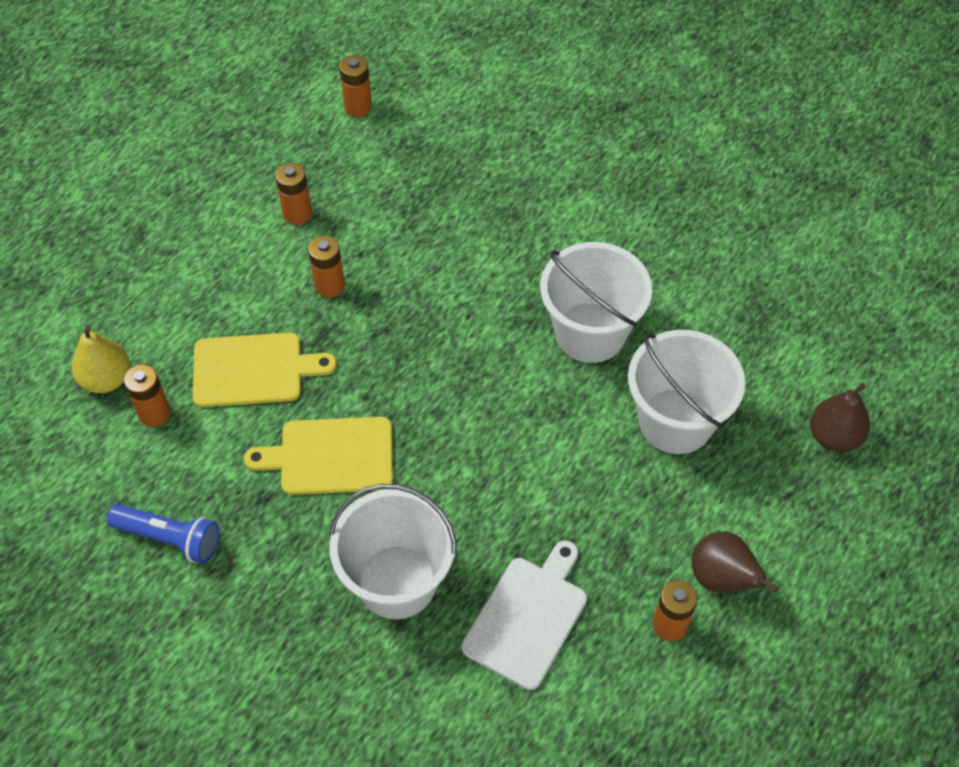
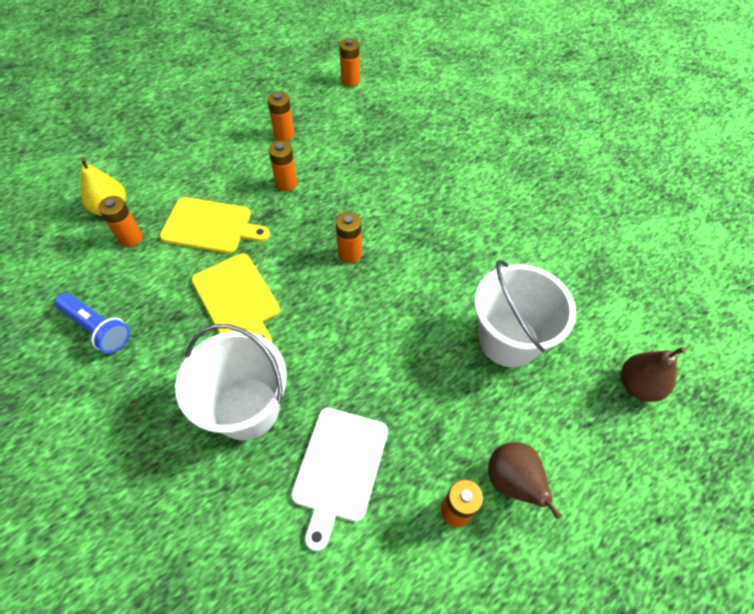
camera: 15 degrees right, 0 degrees up
yellow cutting board [244,417,393,495] -> yellow cutting board turned 135 degrees counterclockwise [192,253,280,342]
white cutting board [461,540,587,690] -> white cutting board turned 150 degrees clockwise [291,408,388,551]
white bucket [540,242,652,363] -> none
none -> orange battery [336,212,362,263]

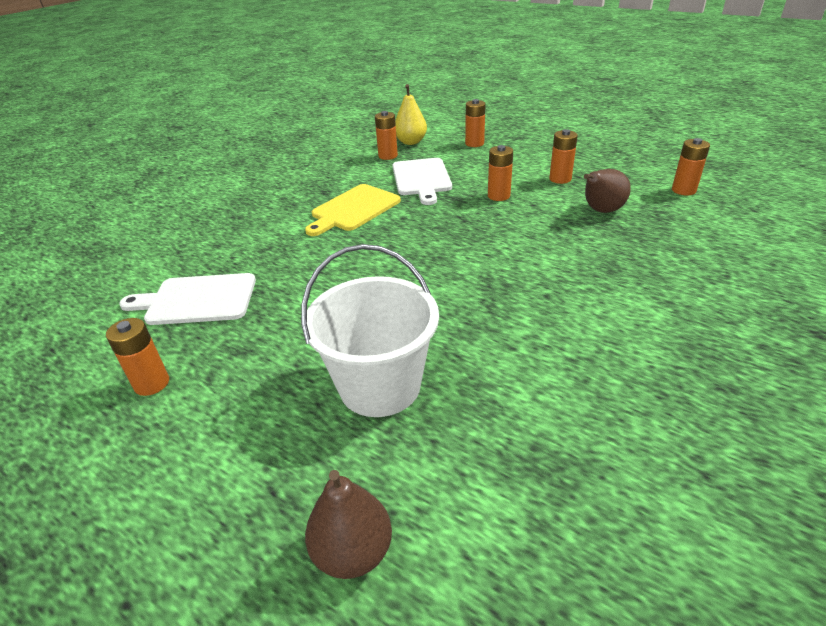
camera: 75 degrees right, 20 degrees down
blue flashlight [55,293,130,354] -> none
yellow cutting board [160,197,270,253] -> white cutting board [392,158,452,205]
white bucket [175,324,287,440] -> none
orange battery [336,212,362,263] -> orange battery moved to [465,99,486,147]
brown pear [488,442,562,519] -> brown pear moved to [584,169,631,213]

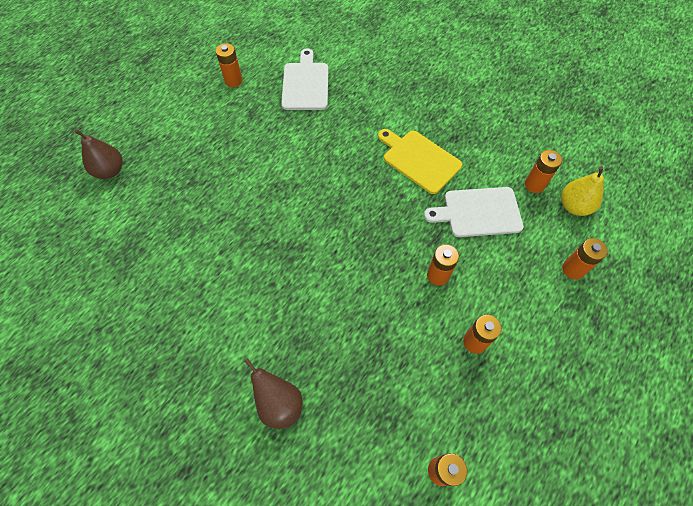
camera: 90 degrees right, 25 degrees up
white bucket [301,244,439,417] -> none
brown pear [584,169,631,213] -> brown pear moved to [244,358,302,429]

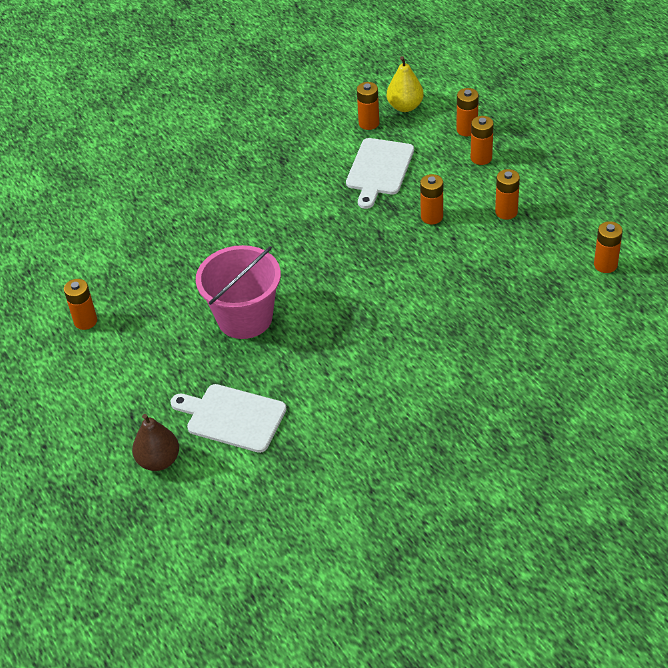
camera: 65 degrees left, 15 degrees down
brown pear [244,358,302,429] -> none
white cutting board [281,49,328,110] -> white cutting board moved to [170,384,287,453]
yellow cutting board [378,129,462,194] -> none
none -> pink bucket [196,245,281,339]
none -> orange battery [471,116,494,165]

